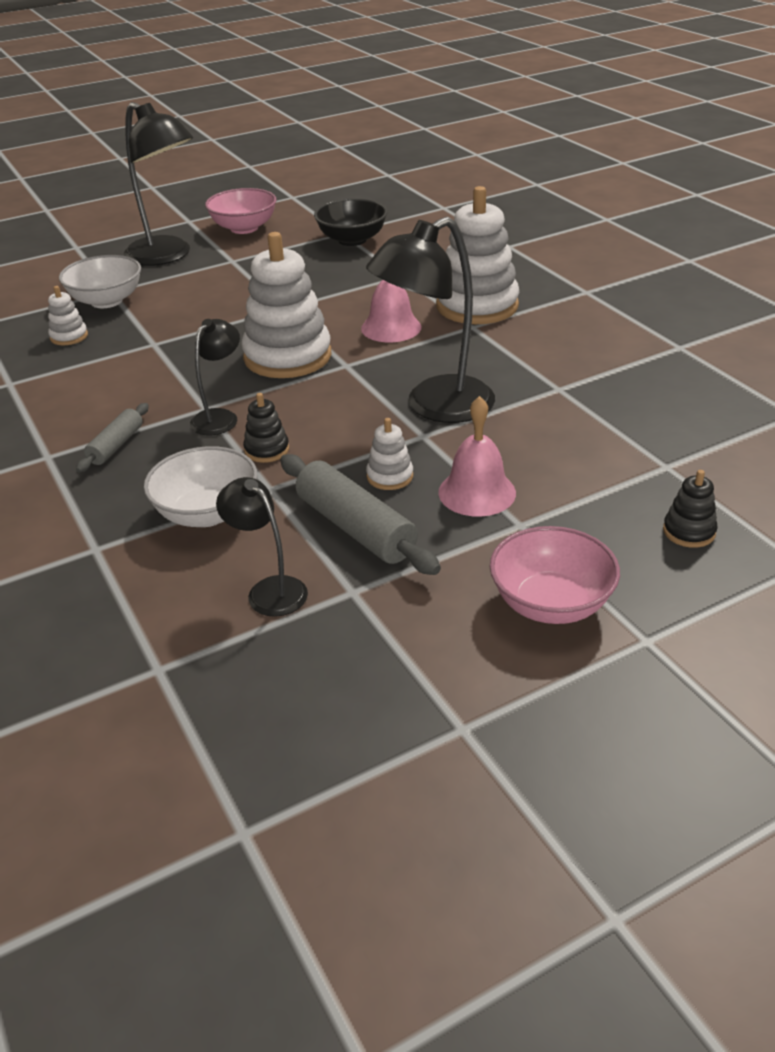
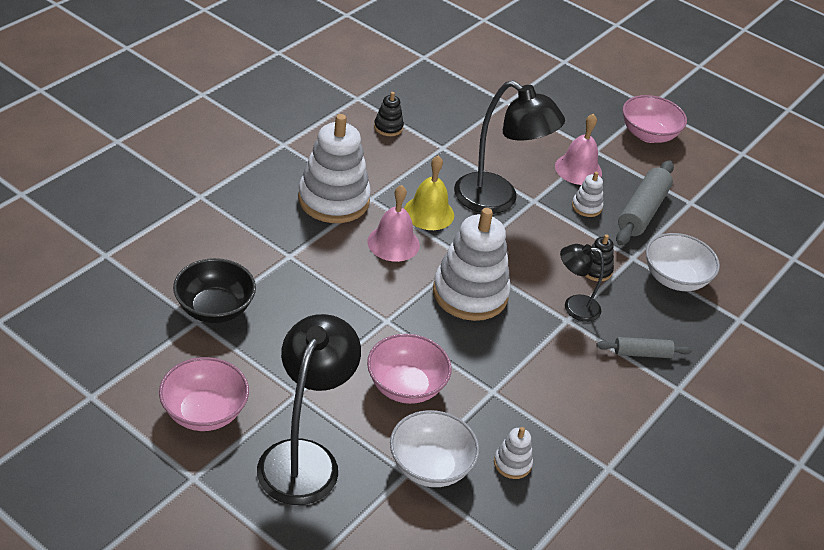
camera: 120 degrees left, 5 degrees up
black lamp [216,477,308,617] -> none
black stacking toy [663,470,718,548] -> black stacking toy moved to [374,92,404,136]
none -> pink bowl [367,334,452,404]
none -> yellow bell [404,155,454,230]

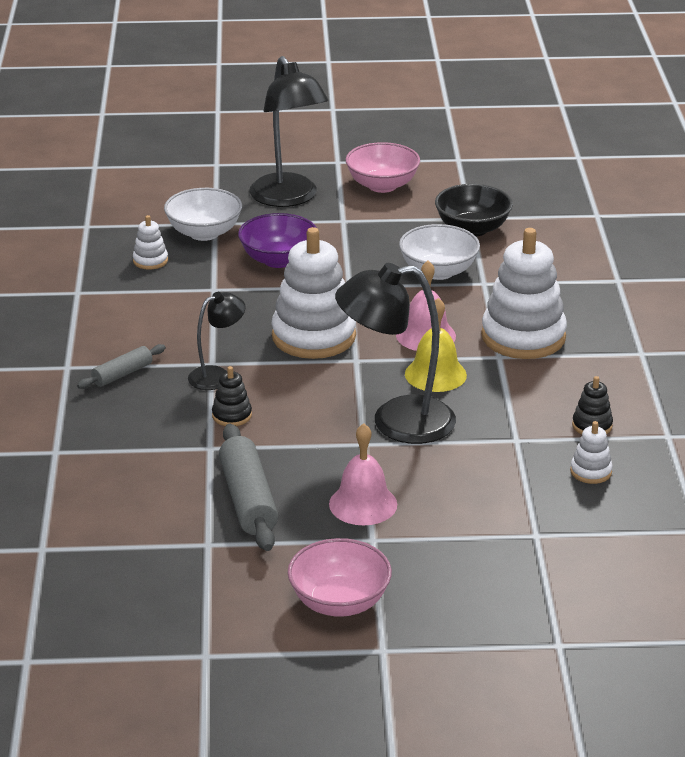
camera: 145 degrees right, 10 degrees down
pink bowl [367,334,452,404] -> purple bowl [238,213,317,268]
white stacking toy [572,171,603,217] -> white stacking toy moved to [570,421,613,484]
white bowl [646,233,720,291] -> white bowl moved to [399,224,480,280]

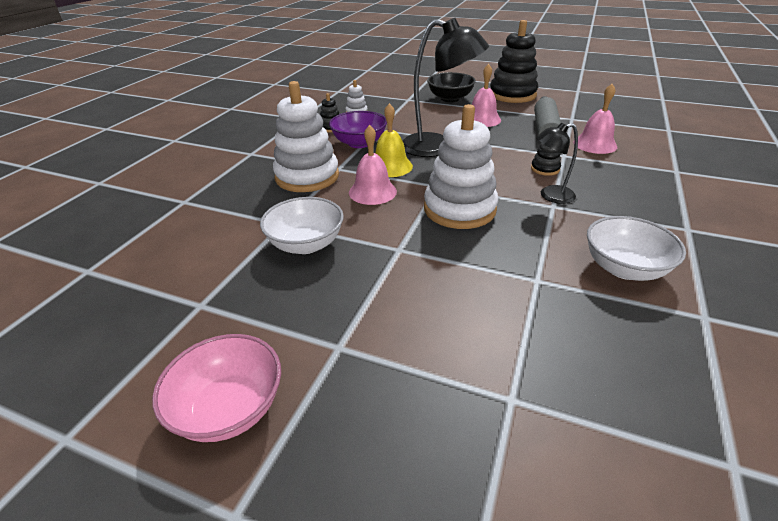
camera: 155 degrees left, 5 degrees up
grey rolling pin [77,344,166,389] -> none
white stacking toy [133,215,168,270] -> none
white bowl [164,188,242,241] -> white bowl moved to [587,216,686,281]
purple bowl [238,213,317,268] -> purple bowl moved to [329,111,387,148]
black lamp [250,56,329,207] -> none
pink bowl [288,538,392,617] -> black stacking toy [490,20,538,103]
black bowl [435,184,513,237] -> black bowl moved to [427,72,476,102]
none -> pink bell [573,84,617,154]

